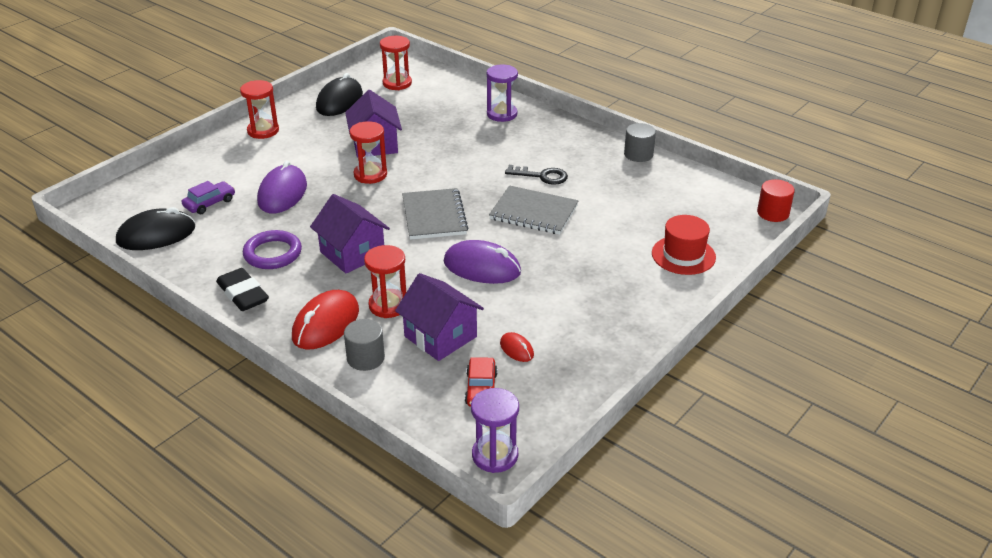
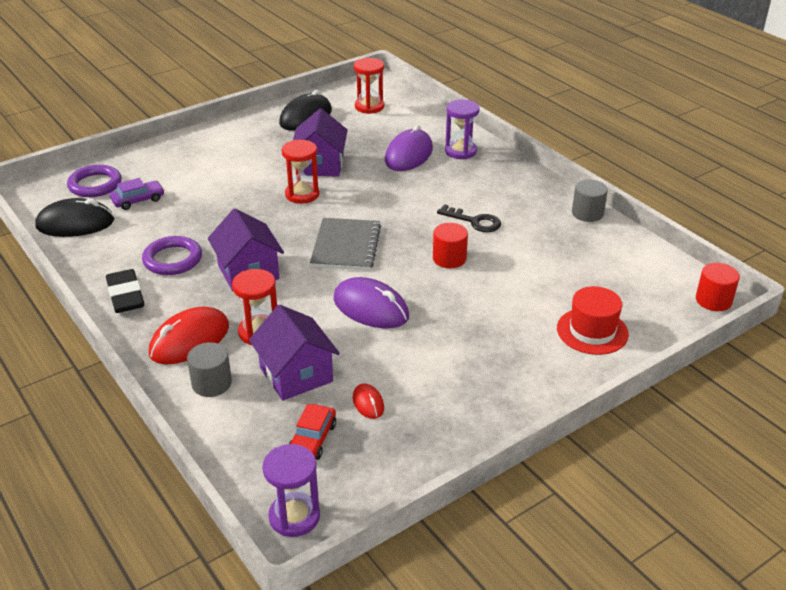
camera: 15 degrees right, 0 degrees up
red hourglass [240,80,279,139] -> none
purple mouse [257,160,307,213] -> purple mouse moved to [385,125,433,171]
grey notebook [489,185,578,235] -> red cylinder [433,223,468,268]
none -> purple ring [67,165,122,197]

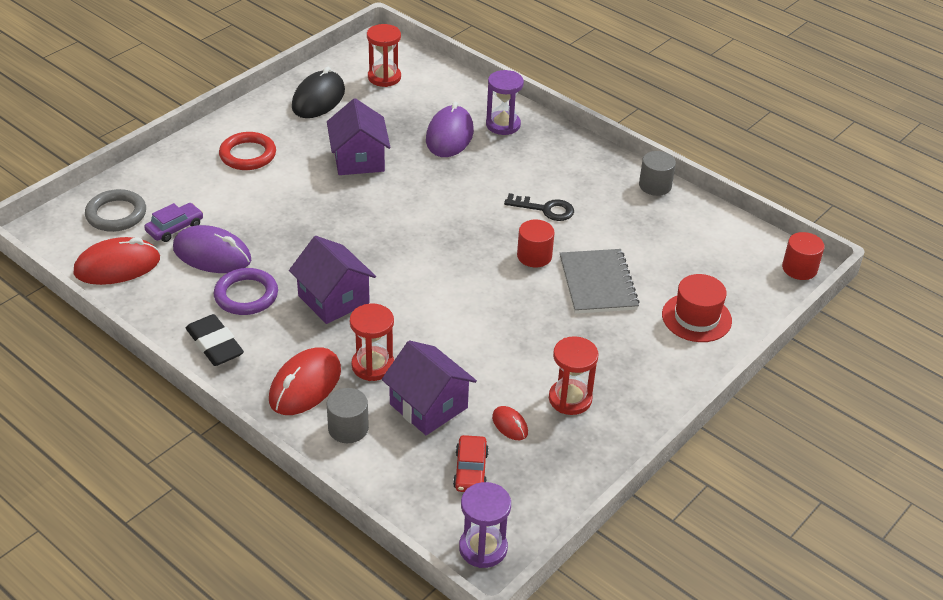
camera: 15 degrees left, 5 degrees up
black mouse [35,198,114,237] -> red mouse [74,237,160,285]
purple ring [67,165,122,197] -> grey ring [85,189,146,232]
red hourglass [282,140,320,204] -> red hourglass moved to [549,336,599,415]
grey notebook [310,218,381,271] -> grey notebook moved to [560,249,639,314]
purple mouse [333,277,409,329] -> purple mouse moved to [173,225,251,273]
none -> red ring [219,132,276,170]

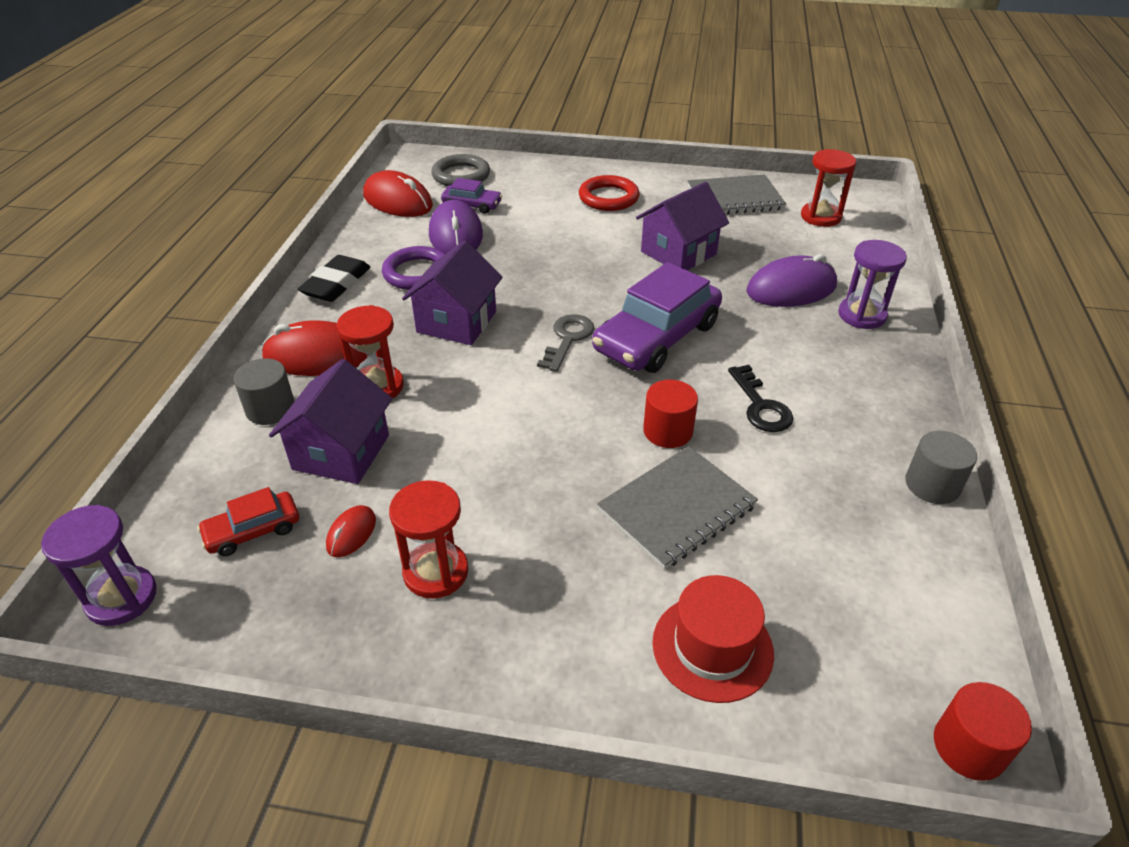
camera: 60 degrees right, 0 degrees up
black mouse [292,67,345,118] -> grey notebook [688,175,786,214]
none -> grey key [537,314,594,372]
none -> purple car [592,262,722,373]

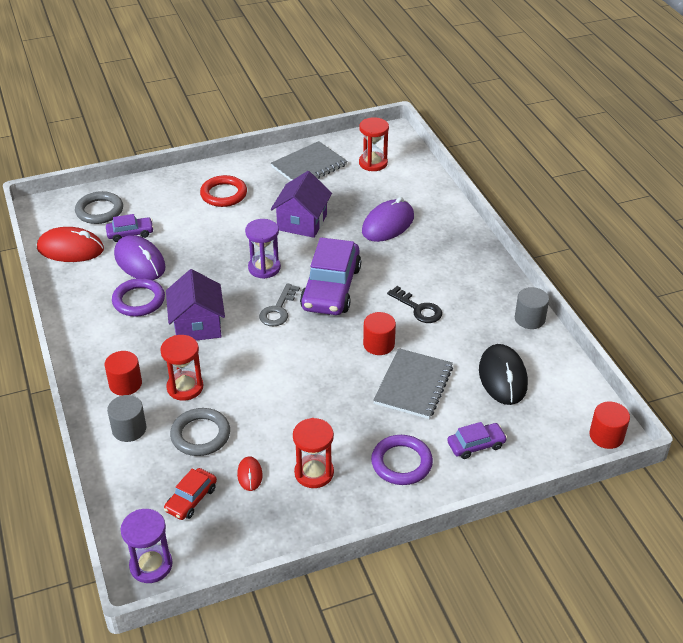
camera: 30 degrees left, 0 degrees up
red mouse [261,320,368,376] -> red cylinder [104,351,142,396]
purple house [269,359,392,484] -> grey ring [170,408,230,456]
black eraser [298,255,371,302] -> none
grey key [537,314,594,372] -> grey key turned 150 degrees counterclockwise [259,283,300,326]
red hat [652,575,774,703] -> purple car [447,422,507,459]
purple hourglass [838,240,907,329] -> purple hourglass moved to [245,219,281,279]
none -> purple ring [371,435,433,485]
none -> black mouse [479,344,528,405]

